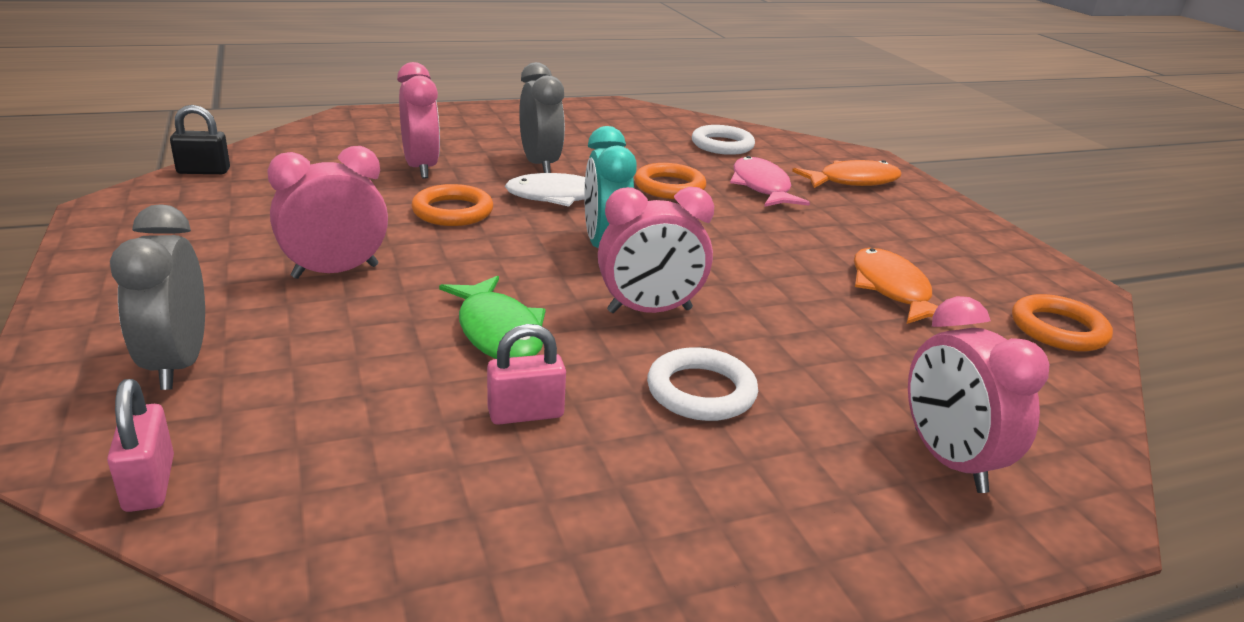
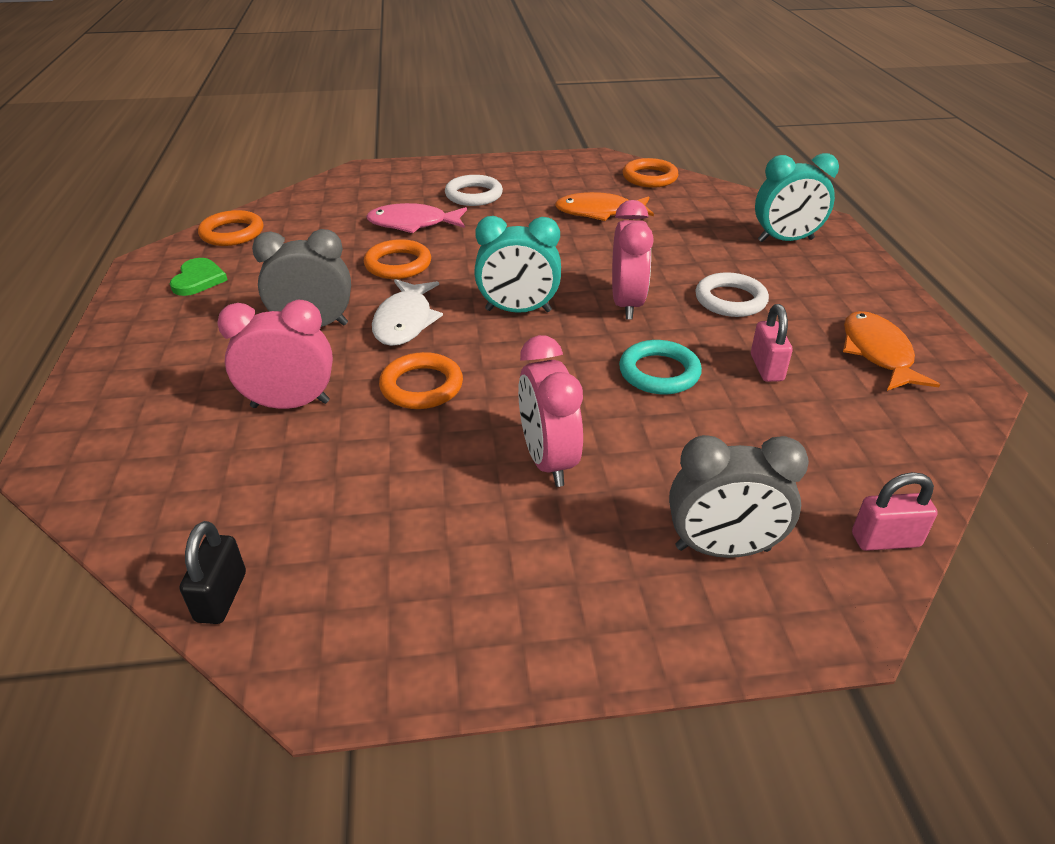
camera: 75 degrees left, 10 degrees up
green fish [439,276,546,359] -> turquoise ring [619,340,702,394]
white ring [692,125,755,155] -> white ring moved to [445,175,503,206]
orange fish [792,160,902,188] -> orange fish moved to [843,311,940,391]
pink clock [908,296,1049,493] -> turquoise clock [755,153,839,242]
none -> green heart [170,258,228,296]
none -> orange ring [198,210,263,246]

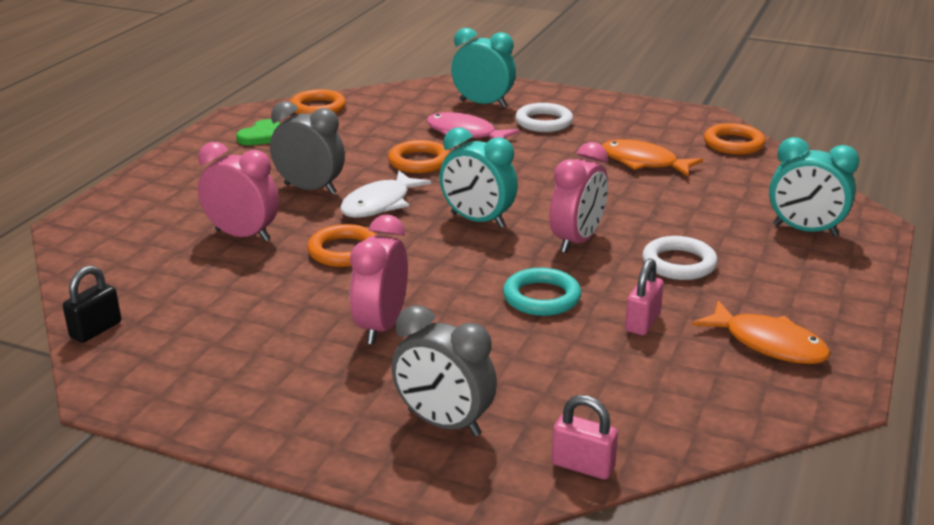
camera: 30 degrees right, 10 degrees down
orange fish [843,311,940,391] -> orange fish turned 105 degrees clockwise [692,301,831,364]
none -> turquoise clock [451,28,516,108]

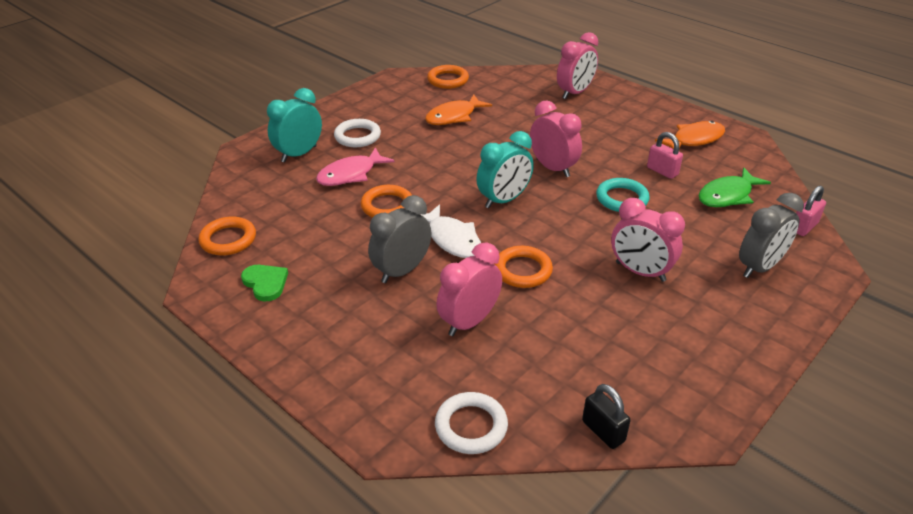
camera: 70 degrees left, 10 degrees up
white ring [642,236,718,280] -> white ring moved to [435,392,508,454]
turquoise clock [769,137,859,237] -> pink clock [557,32,598,99]
none -> green fish [698,168,771,207]

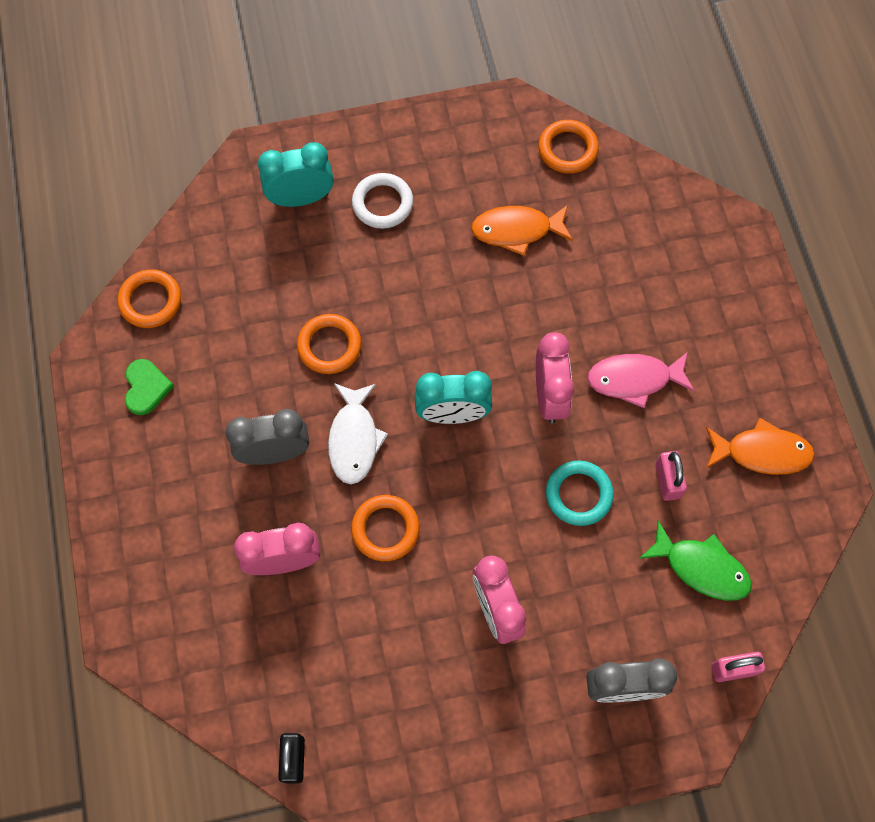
camera: 35 degrees right, 30 degrees up
pink fish [316,147,394,186] -> pink fish moved to [587,352,695,408]
white ring [435,392,508,454] -> none
pink clock [557,32,598,99] -> none
green fish [698,168,771,207] -> green fish turned 150 degrees counterclockwise [640,520,752,601]

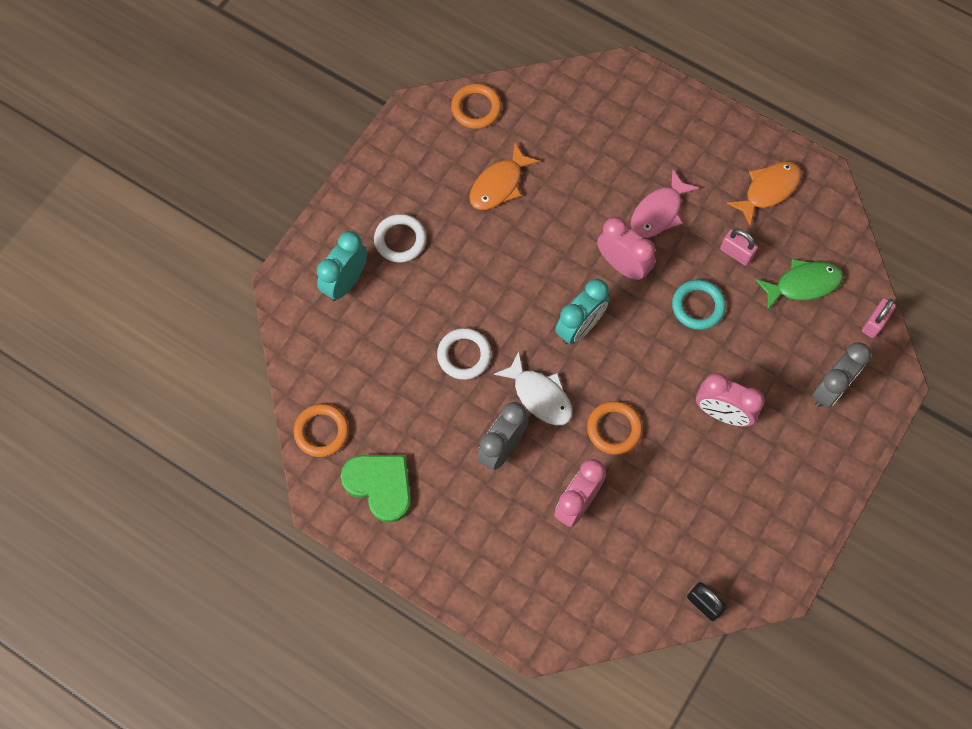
camera: 45 degrees left, 0 degrees up
green heart [125,359,174,415] -> green heart [341,455,411,523], size x1.59
orange ring [297,314,361,374] -> white ring [437,328,491,380]

